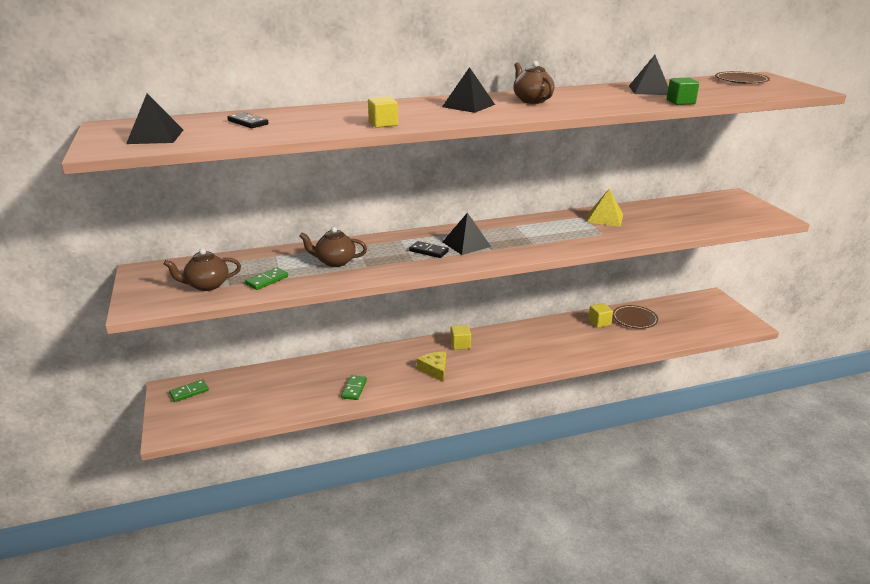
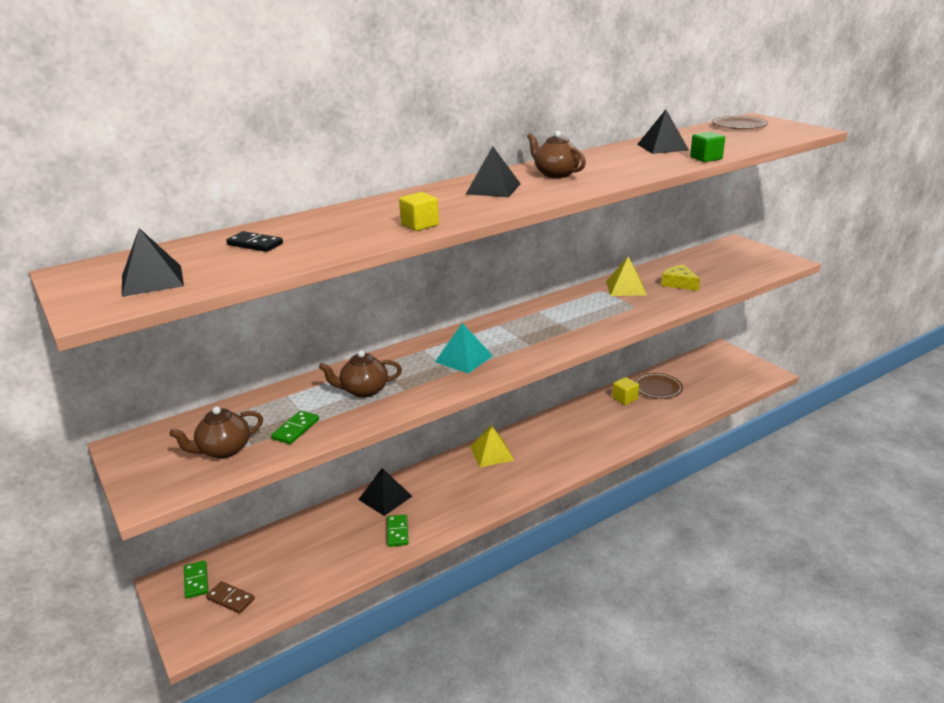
camera: 15 degrees left, 0 degrees up
green domino [169,379,209,402] -> green domino turned 60 degrees counterclockwise [184,560,208,599]
black domino [409,241,449,258] -> turquoise pyramid [435,323,493,374]
yellow cheese [417,352,446,382] -> yellow cheese moved to [661,265,700,291]
black pyramid [443,213,491,255] -> black pyramid moved to [358,468,412,516]
yellow cube [450,325,471,350] -> yellow pyramid [470,425,514,467]
none -> brown domino [206,581,255,614]

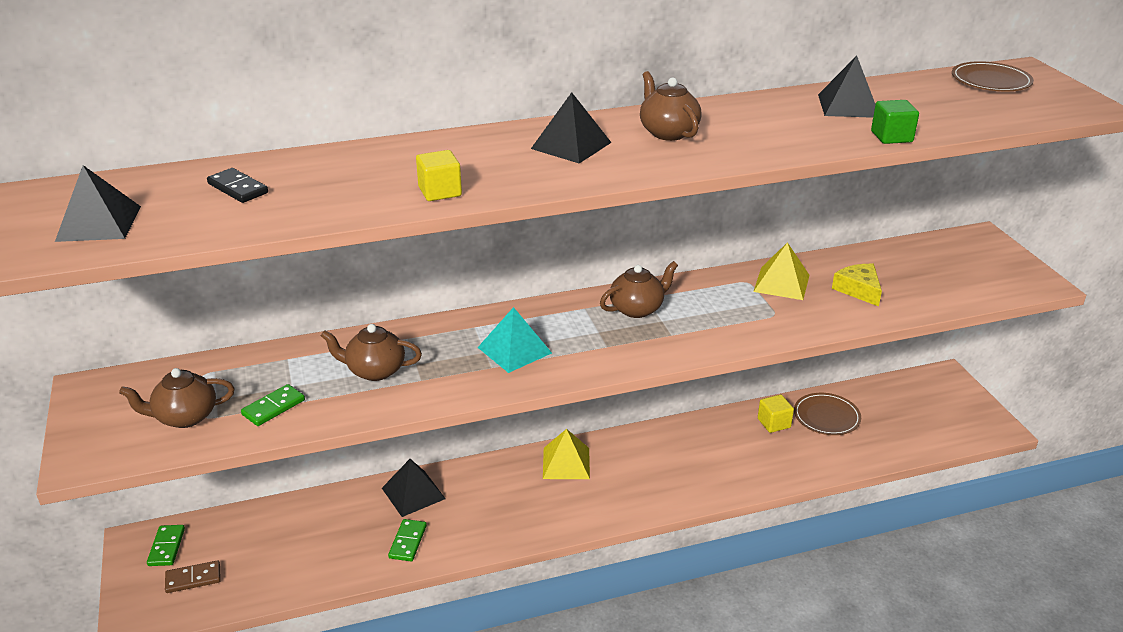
camera: 15 degrees right, 5 degrees up
brown domino [206,581,255,614] -> brown domino turned 60 degrees counterclockwise [165,560,221,593]
none -> brown teapot [600,261,678,318]

